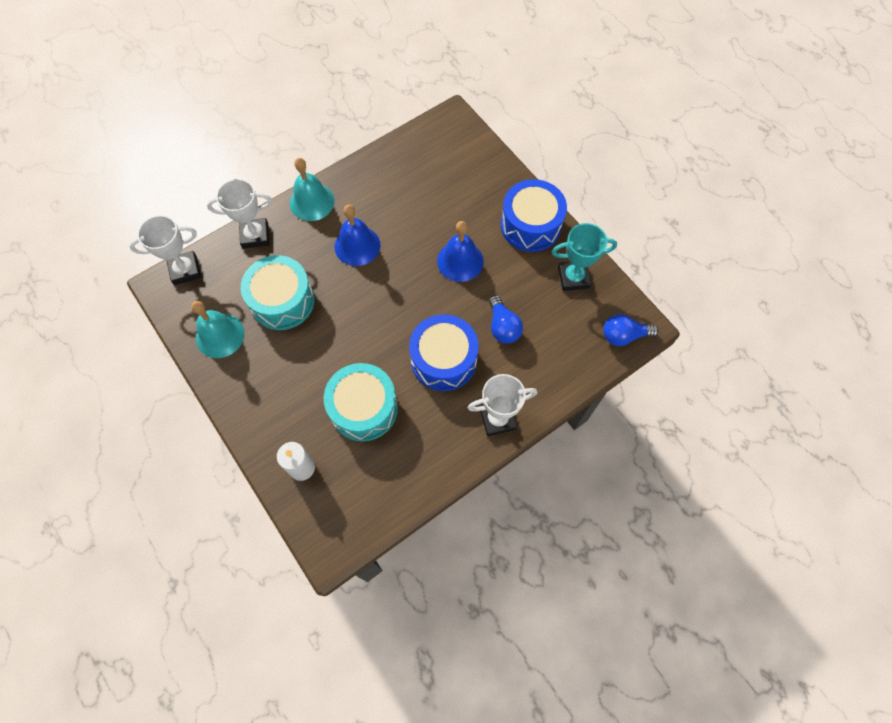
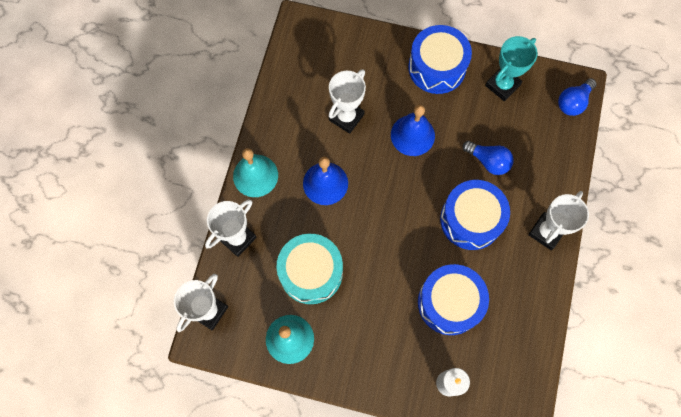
camera: 40 degrees left, 5 degrees up
turquoise drum [324,363,398,441] -> blue drum [418,264,489,335]
none -> white trophy [329,69,366,134]

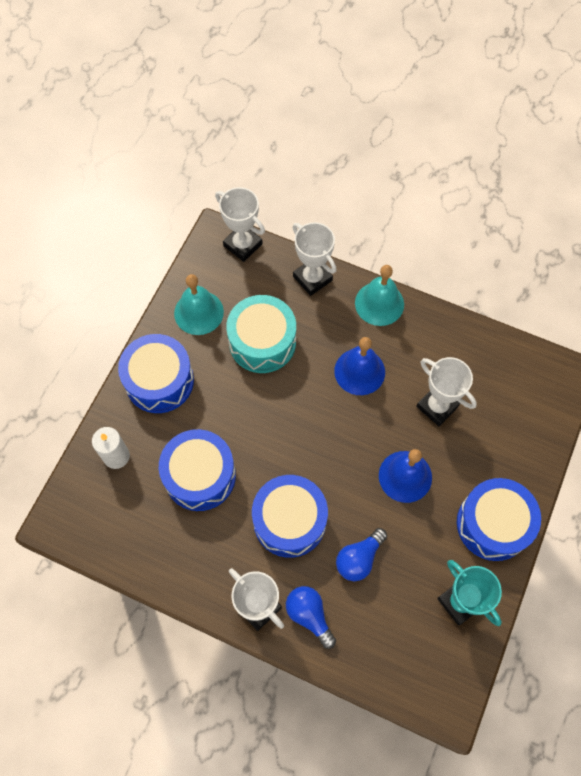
camera: 100 degrees right, 5 degrees down
blue light bulb [558,78,597,116] -> blue light bulb moved to [286,586,336,649]
none -> blue drum [118,334,194,413]

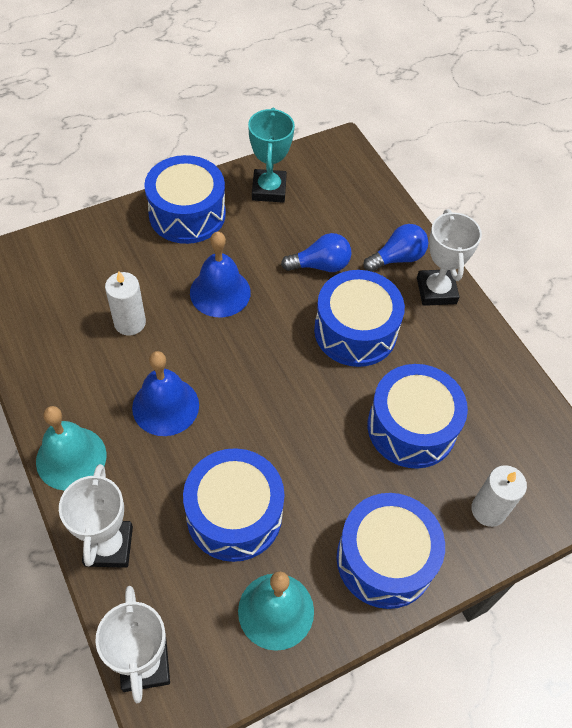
camera: 145 degrees left, 10 degrees down
turquoise drum [226,295,296,373] -> blue drum [183,448,285,562]
blue light bulb [286,586,336,649] -> blue light bulb turned 120 degrees counterclockwise [363,224,428,272]
white trophy [416,357,477,426] -> white candle [105,271,146,335]

